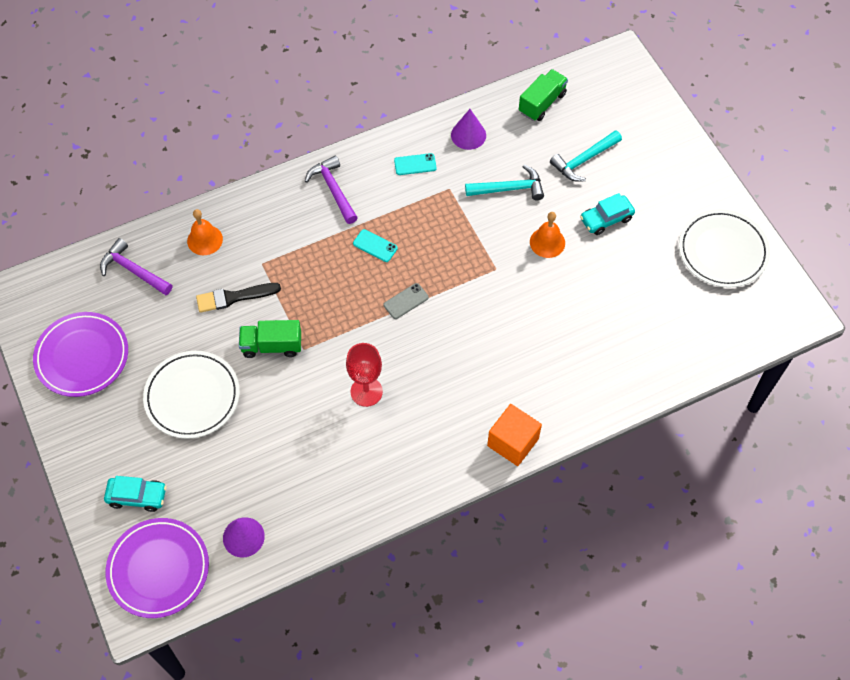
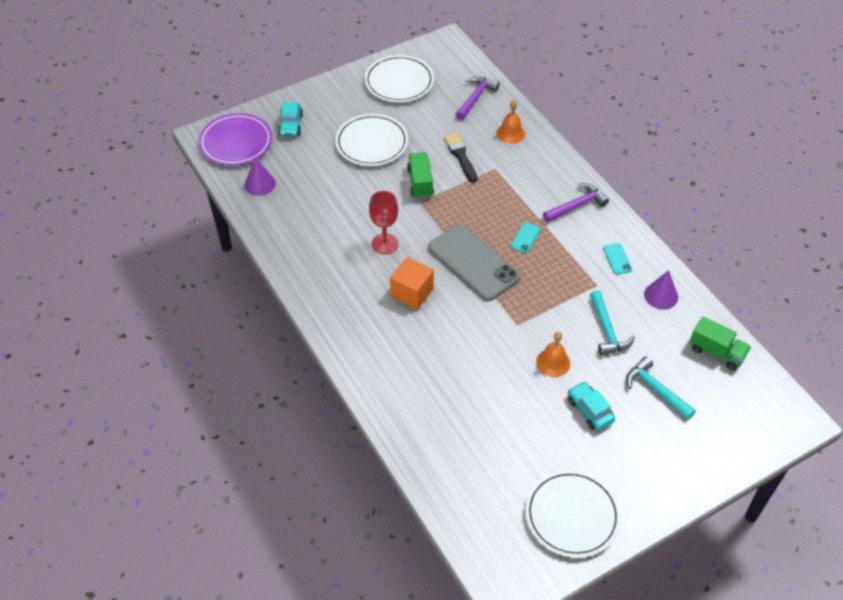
camera: 85 degrees right, 10 degrees down
purple plate [33,312,128,397] -> white plate [365,55,434,102]
grey phone [384,283,429,319] -> grey phone [428,224,520,301], size x2.49
orange cube [487,404,542,466] -> orange cube moved to [390,257,434,310]

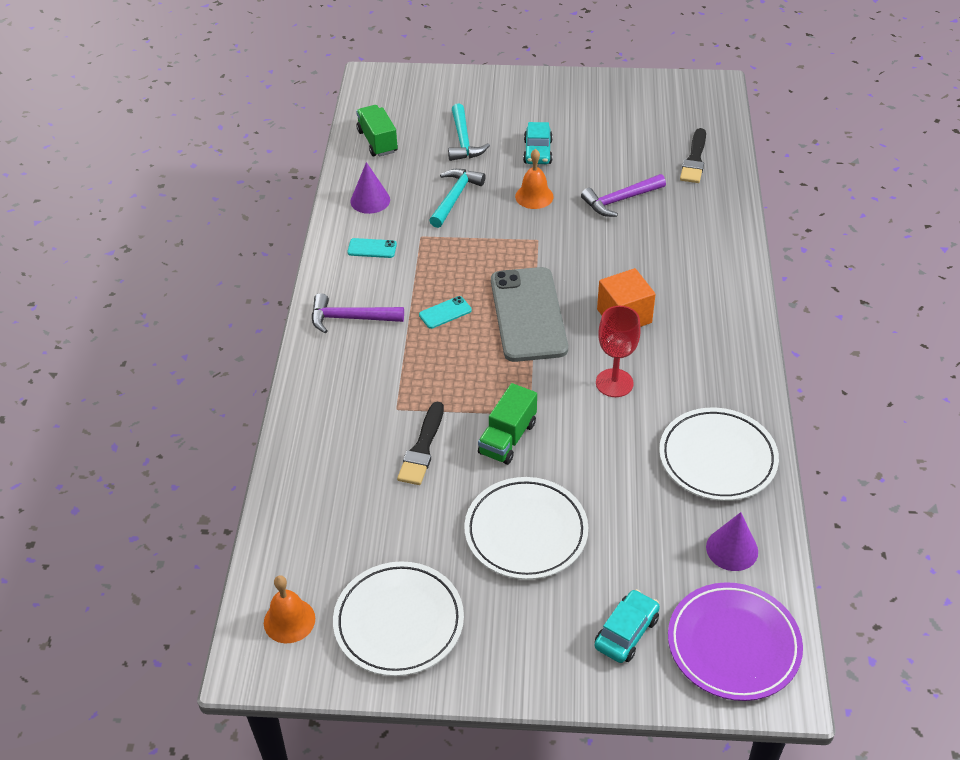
camera: 145 degrees left, 5 degrees down
purple hammer [455,76,500,120] -> purple hammer moved to [581,174,666,217]
orange bell [497,100,525,144] -> orange bell moved to [264,575,315,643]
white plate [525,470,621,558] -> white plate moved to [659,408,779,501]
turquoise phone [603,243,632,275] -> turquoise phone turned 75 degrees clockwise [347,238,397,258]
none -> black brush [680,128,706,183]

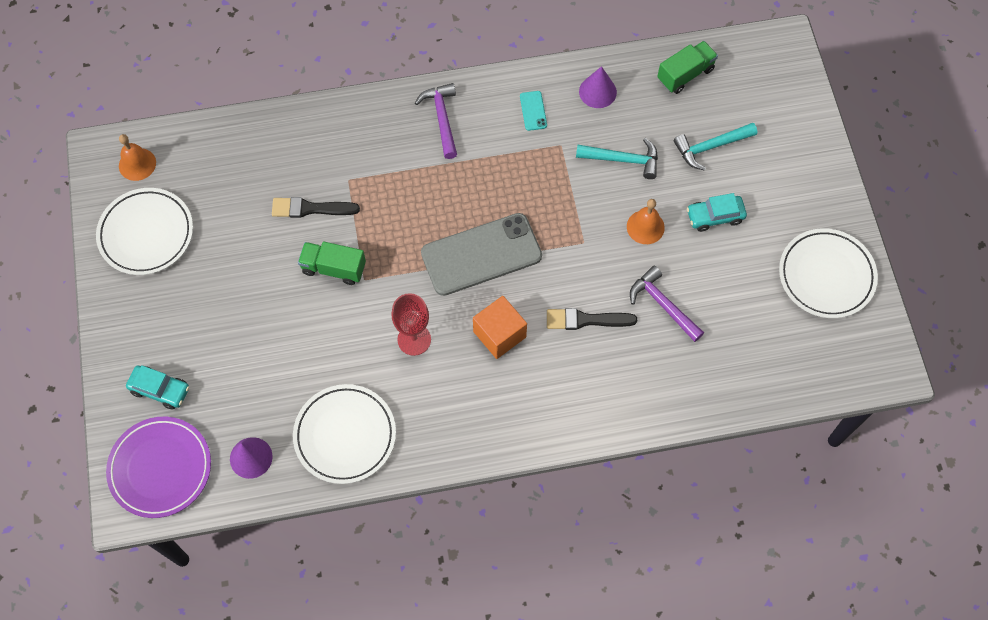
camera: 75 degrees right, 20 degrees up
turquoise phone [419,296,472,329] -> none
white plate [464,477,588,580] -> white plate moved to [779,228,878,318]
black brush [680,128,706,183] -> black brush moved to [547,308,637,330]

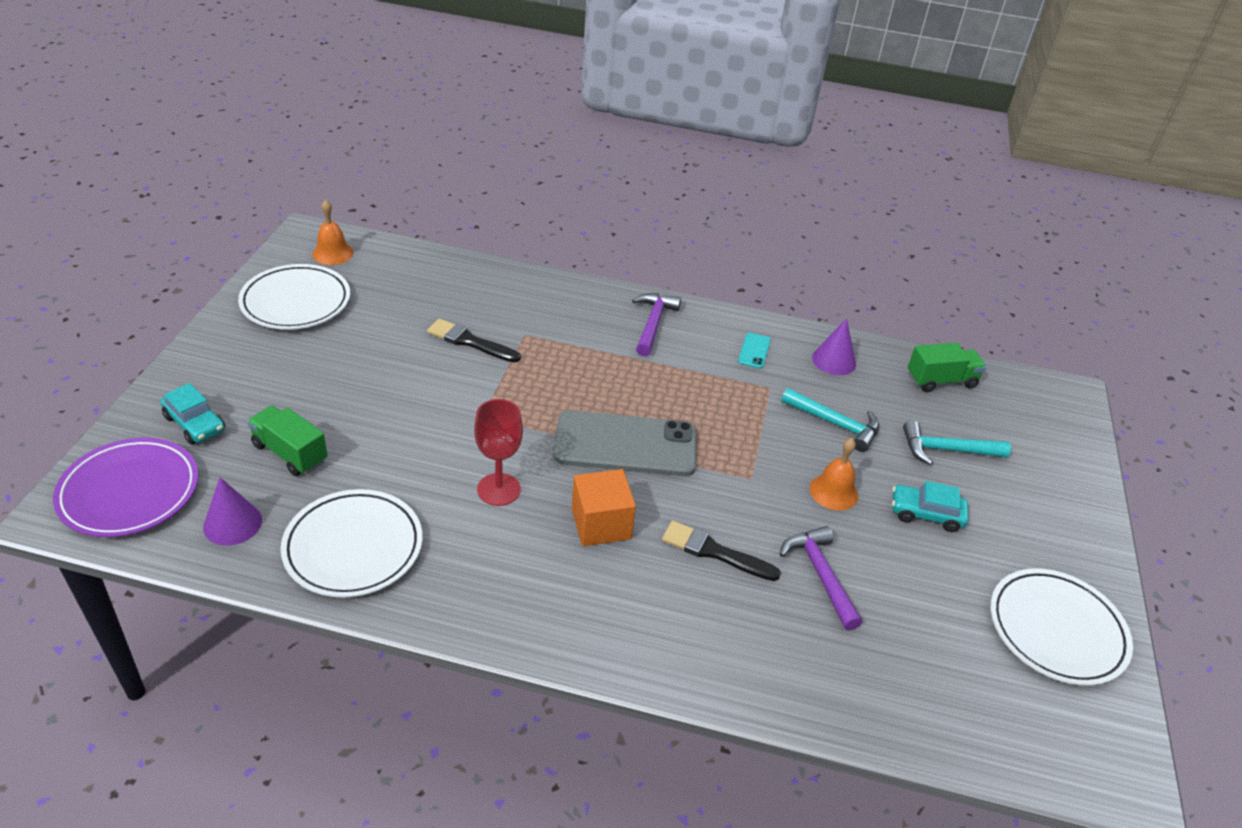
camera: 20 degrees right, 25 degrees down
green truck [298,242,366,285] -> green truck moved to [247,406,328,476]

